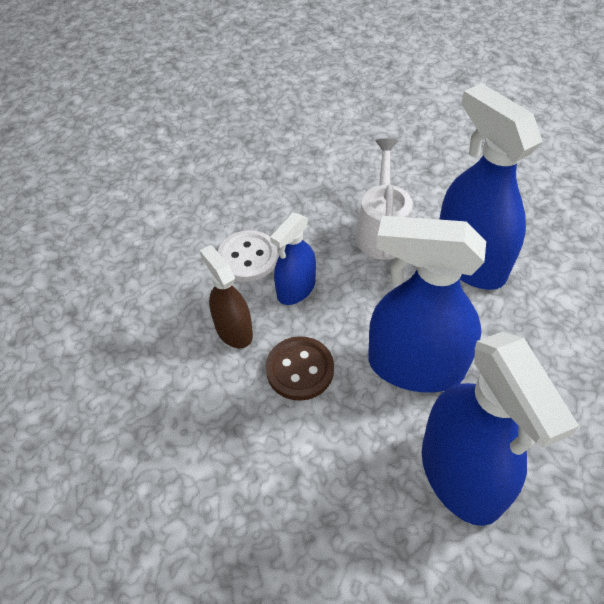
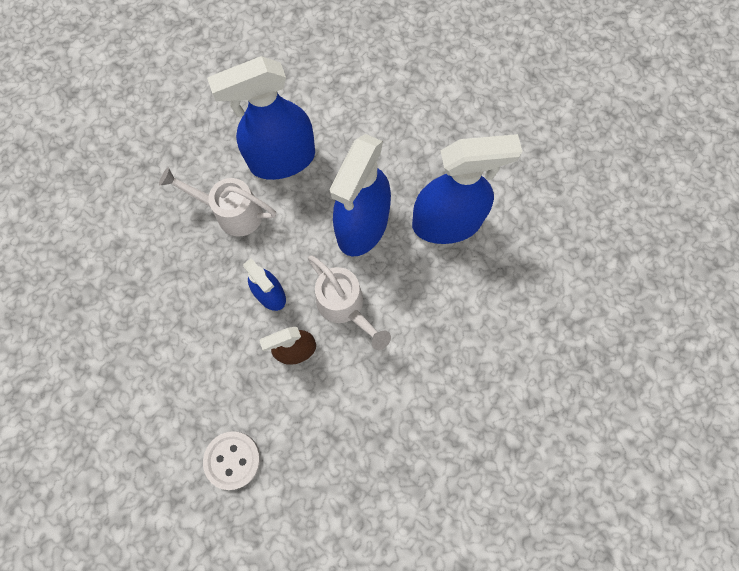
camera: 80 degrees left, 20 degrees up
white button [218,230,278,282] -> white button moved to [203,431,260,490]
brown button [266,336,334,401] -> white watering can [308,255,391,350]

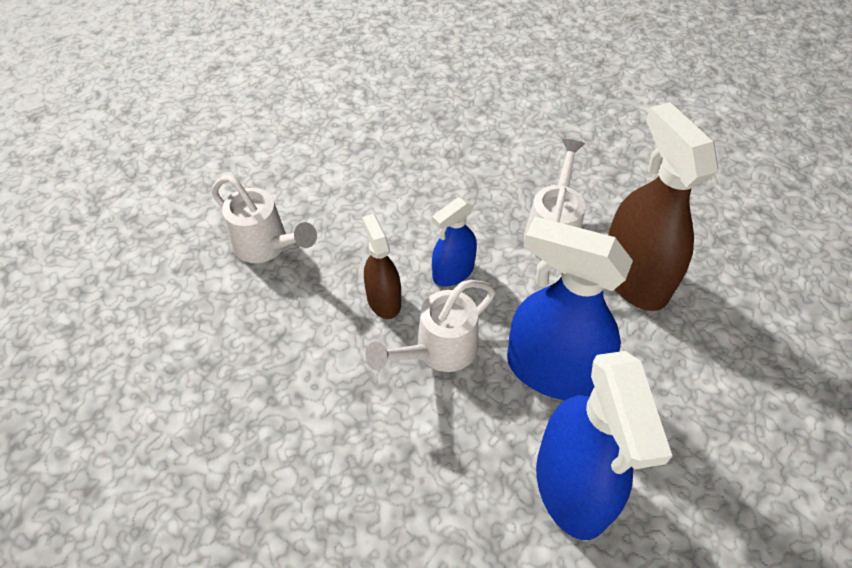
camera: 90 degrees right, 20 degrees down
white button [203,431,260,490] -> white watering can [212,175,317,263]
blue spray bottle [207,56,315,180] -> brown spray bottle [608,102,718,311]

